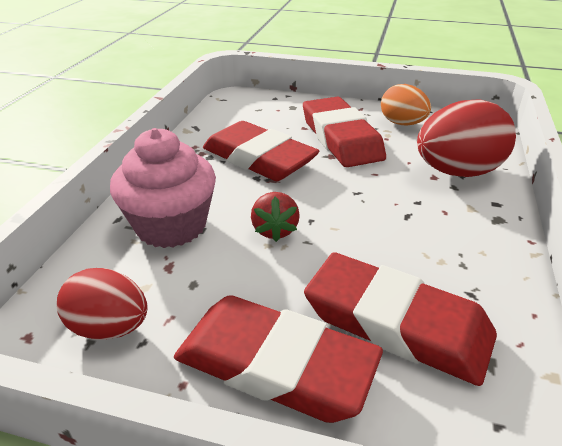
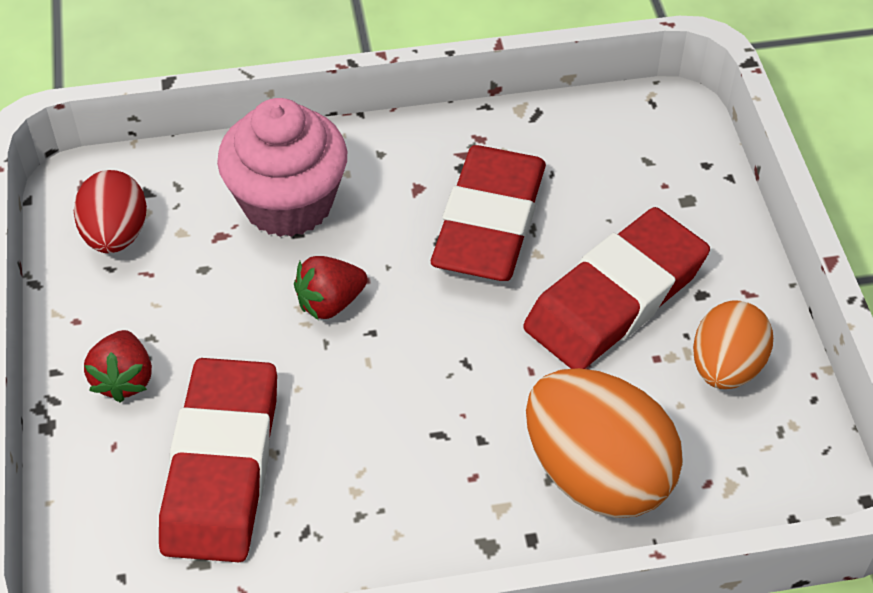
camera: 65 degrees right, 15 degrees up
red eraser [174,295,383,423] -> red strawberry [84,330,152,403]
red egg [417,99,516,177] -> orange egg [526,368,683,518]

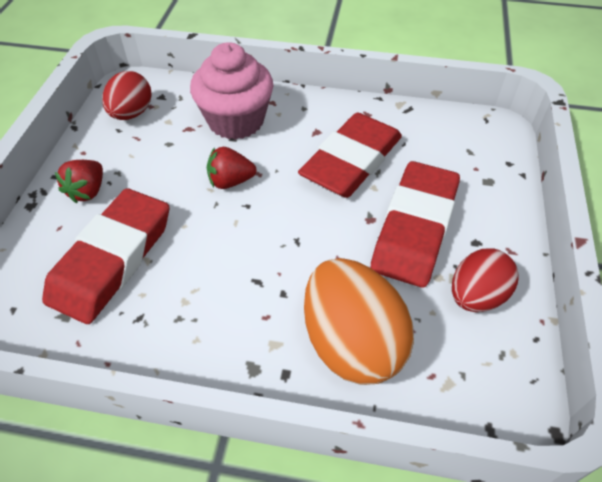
camera: 20 degrees right, 0 degrees up
red eraser [523,207,710,369] -> red eraser turned 45 degrees counterclockwise [371,161,460,288]
orange egg [693,300,773,389] -> red egg [452,248,518,312]

